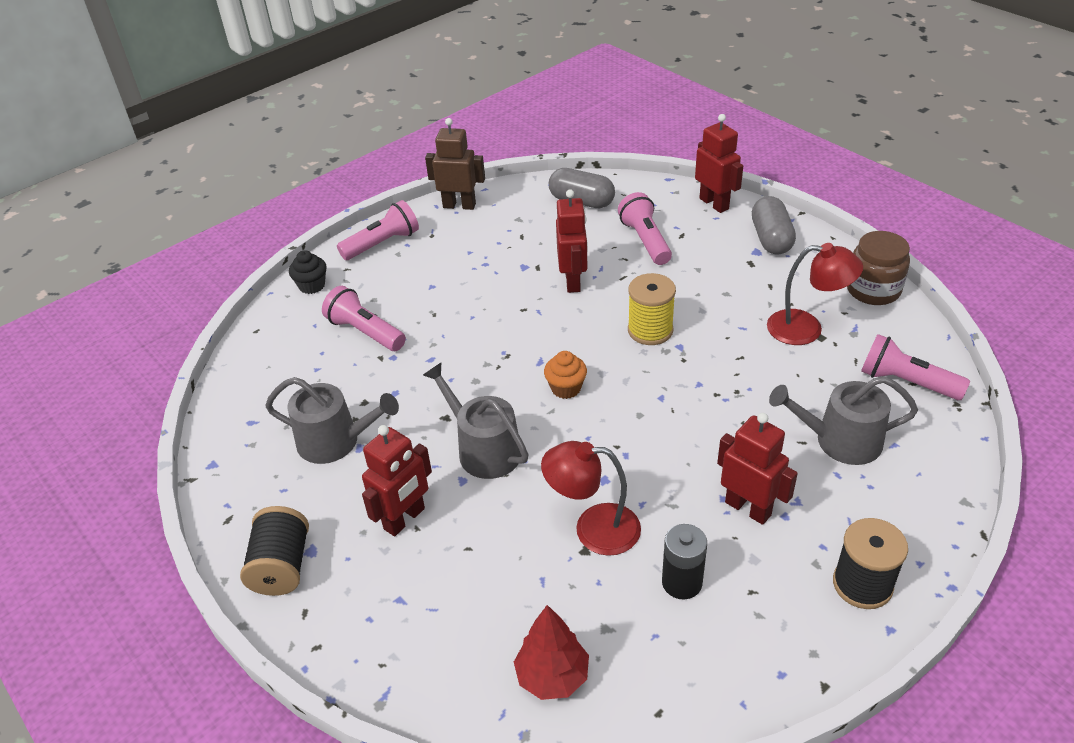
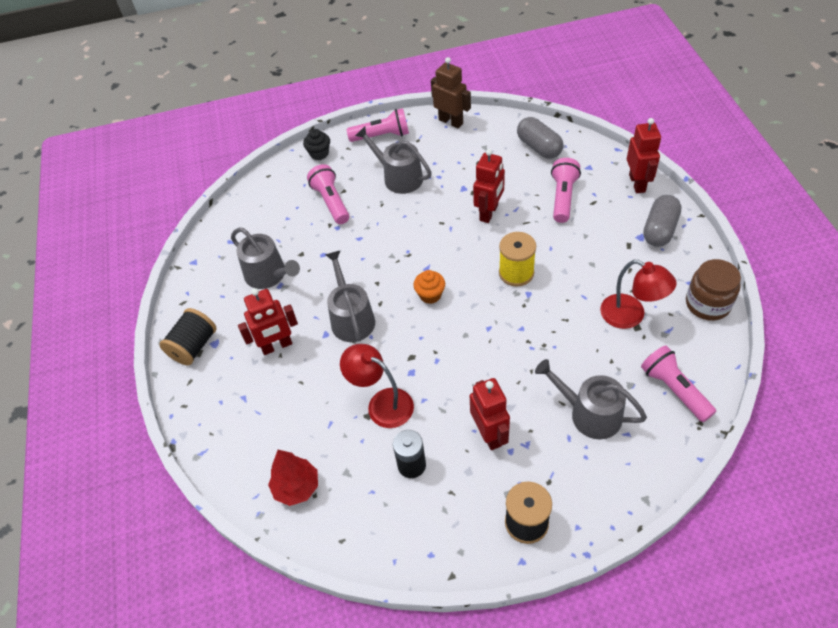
camera: 30 degrees right, 10 degrees up
none -> grey watering can [355,126,432,194]

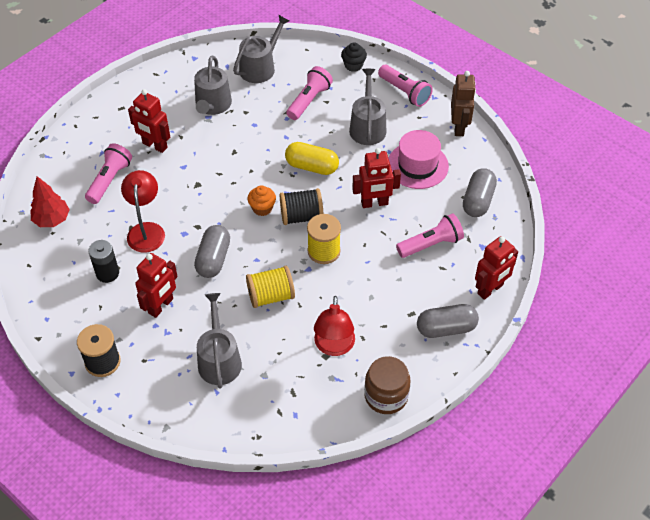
camera: 50 degrees right, 0 degrees up
black spool [159,308,217,365] -> black spool moved to [280,188,323,225]
grey watering can [325,250,375,342] -> grey watering can moved to [233,15,289,83]
pink flashlight [641,345,716,422] -> pink flashlight moved to [85,143,132,204]
none -> grey capsule [194,225,230,278]
none -> yellow spool [246,266,295,308]
none -> yellow capsule [285,142,339,175]
none -> pink hat [388,130,449,189]

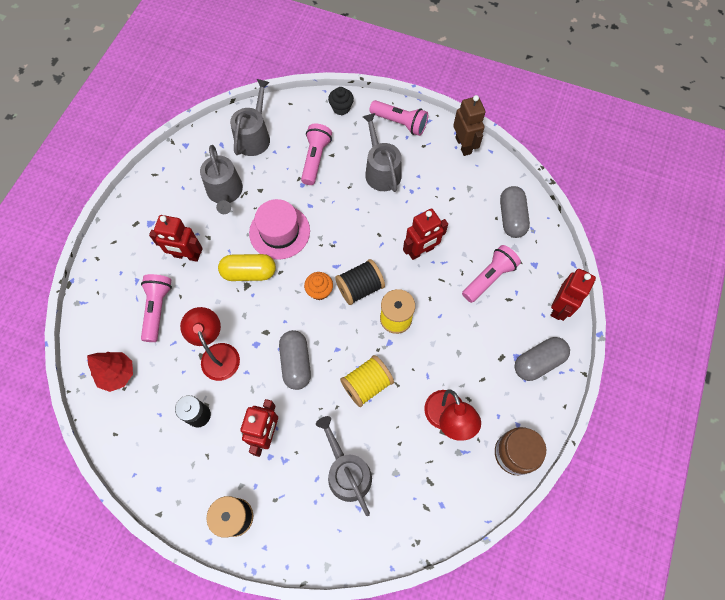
camera: 20 degrees left, 15 degrees up
yellow capsule [285,142,339,175] -> yellow capsule moved to [218,254,276,281]
pink hat [388,130,449,189] -> pink hat moved to [249,199,310,260]

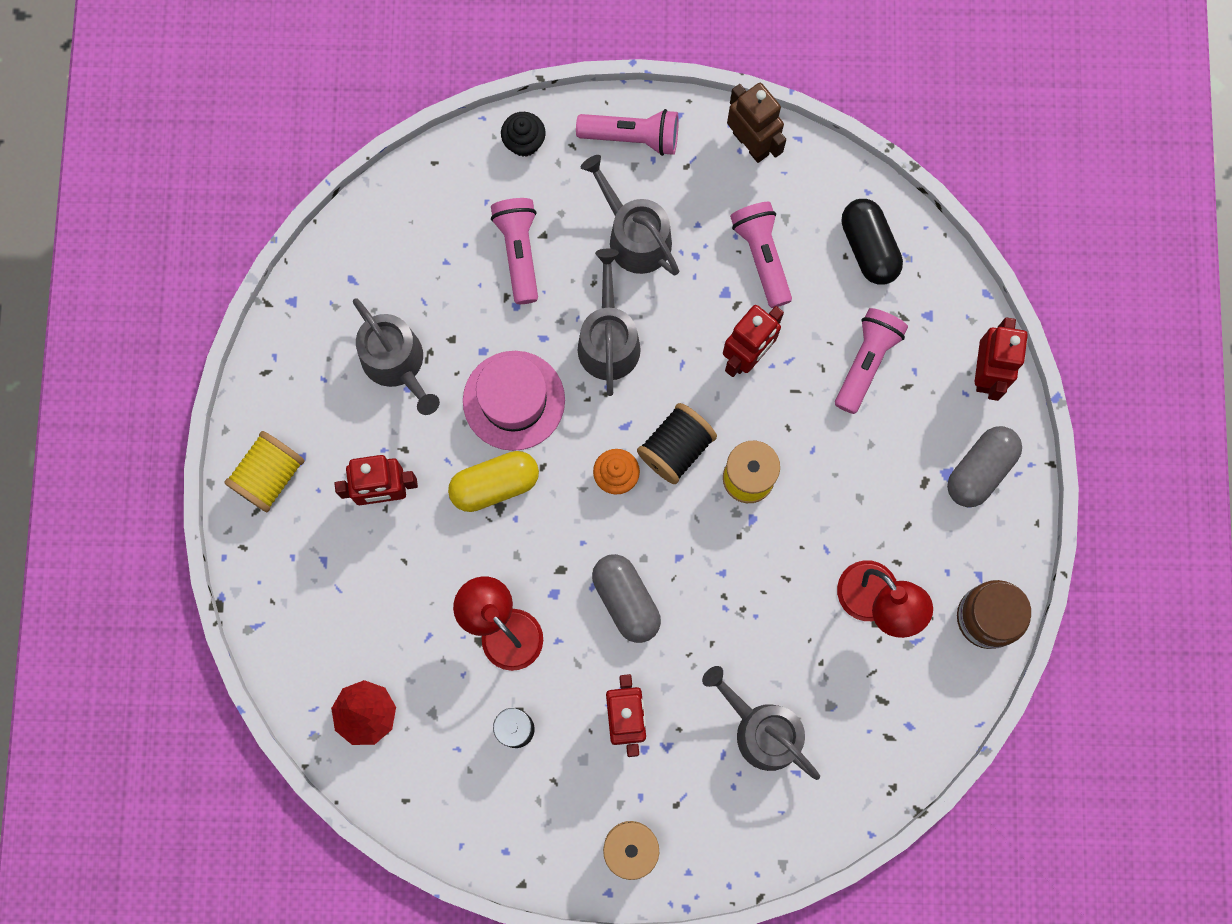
camera: 20 degrees left, 10 degrees up
pink flashlight [141,274,172,342] -> pink flashlight moved to [730,202,792,308]
grey watering can [230,79,270,156] -> grey watering can moved to [578,249,641,396]
yellow spool [340,355,394,407] -> yellow spool moved to [224,431,305,512]
grey capsule [500,186,530,238] -> black capsule [842,199,903,285]

